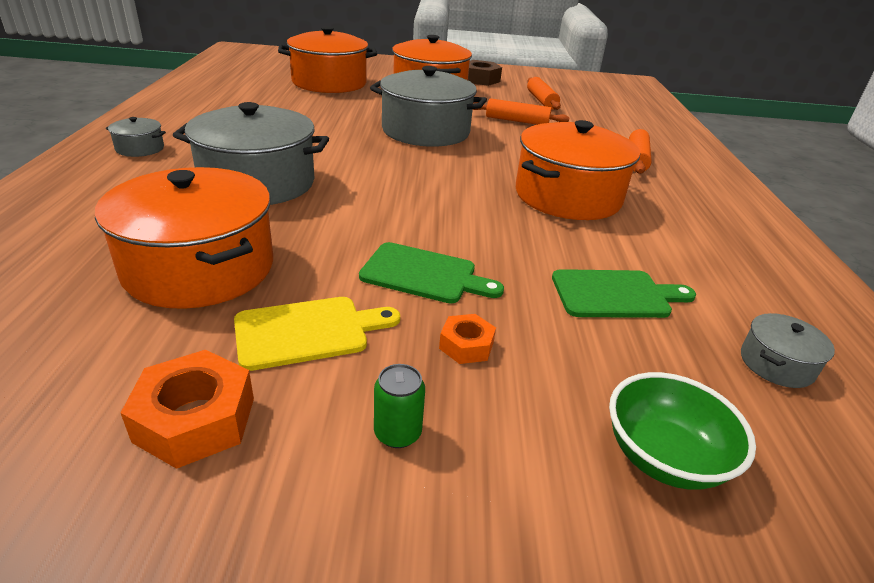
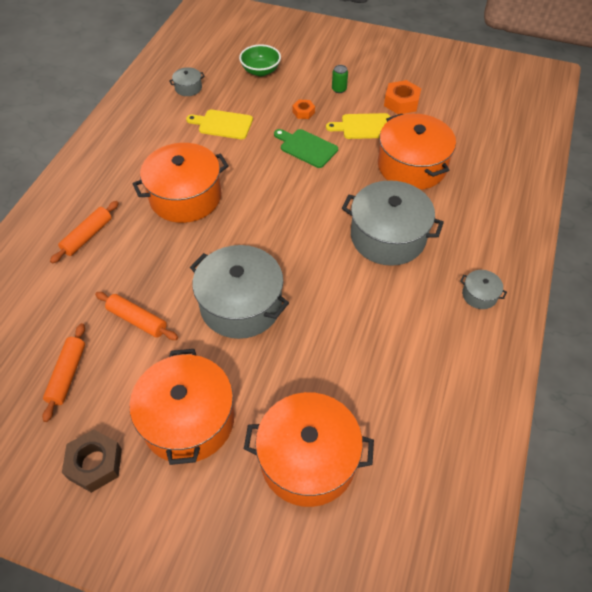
camera: 160 degrees left, 20 degrees up
green cutting board [552,269,696,318] -> yellow cutting board [186,110,253,139]

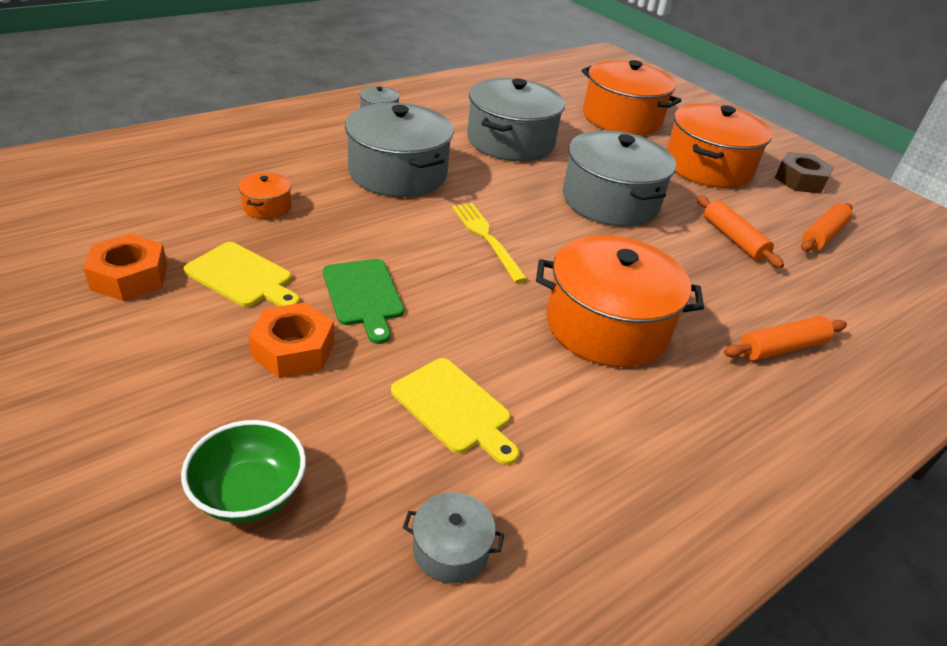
camera: 150 degrees left, 15 degrees down
orange nut [293,100,315,119] -> orange nut [248,302,335,378], size x1.70
green can [332,65,348,93] -> none
orange pot [378,114,456,190] -> orange pot [238,173,291,219], size x0.44
none -> yellow fork [452,203,528,283]
none -> grey pot [467,78,565,161]

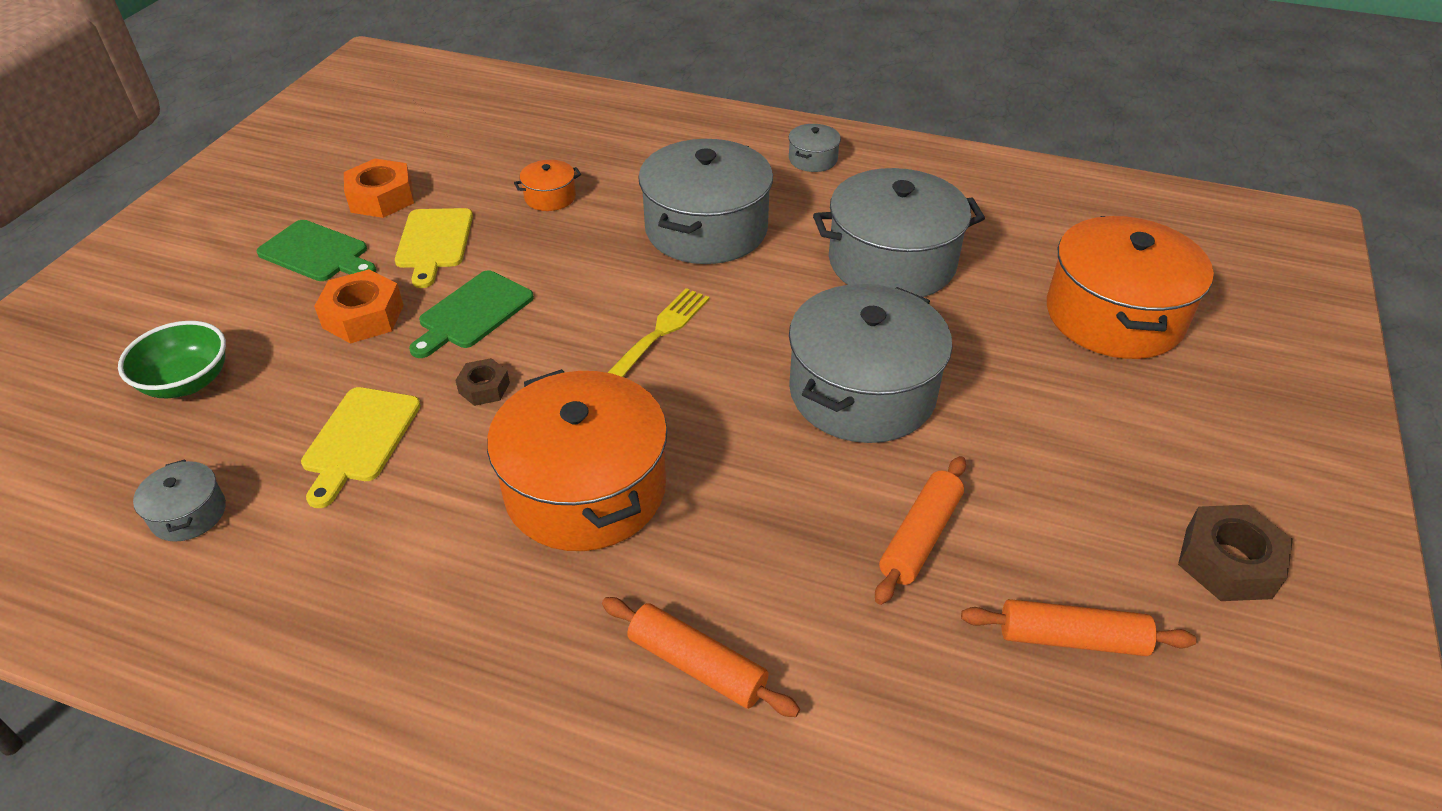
camera: 60 degrees right, 5 degrees up
orange pot [666,103,772,188] -> none
none -> green cutting board [257,220,376,281]
none -> brown nut [455,358,510,406]

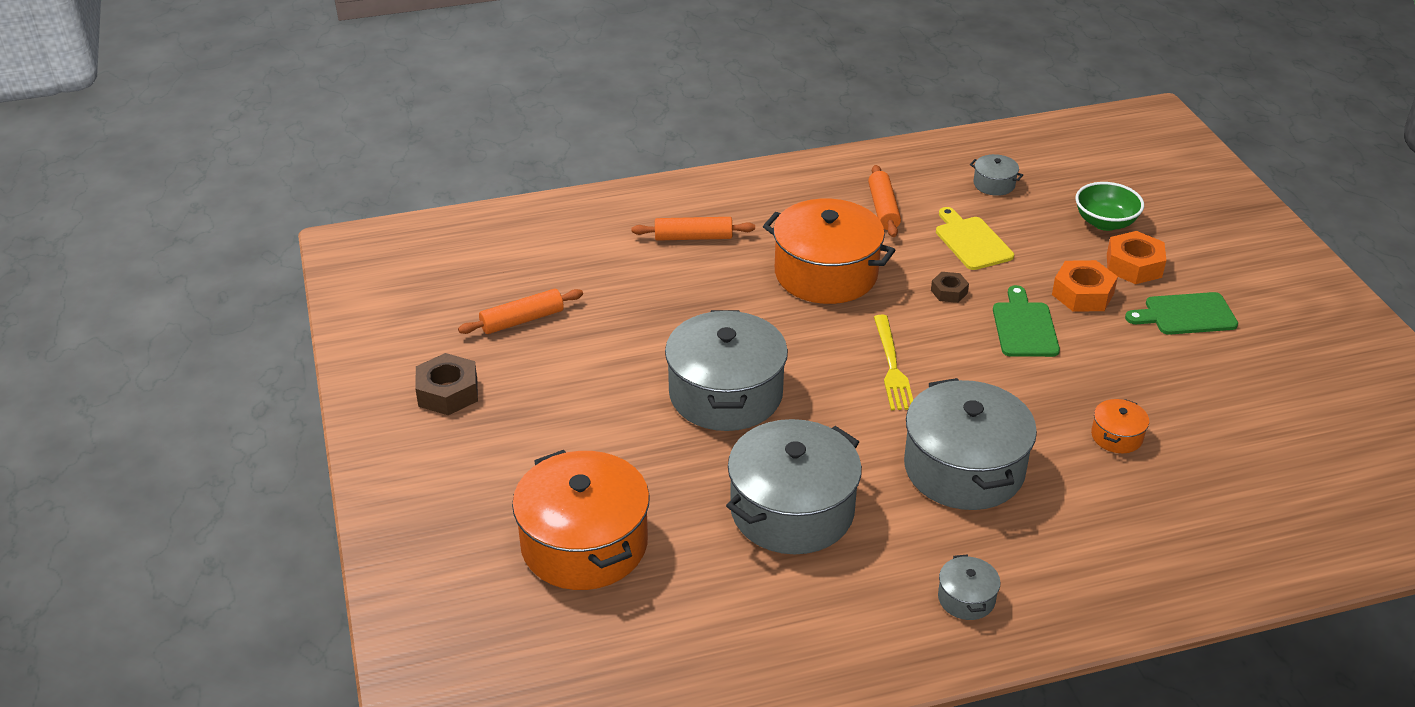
camera: 145 degrees right, 5 degrees down
orange nut [344,159,414,218] -> orange nut moved to [1107,231,1166,284]
yellow cutting board [395,208,473,288] -> none
orange rolling pin [875,456,966,605] -> orange rolling pin moved to [868,165,901,237]

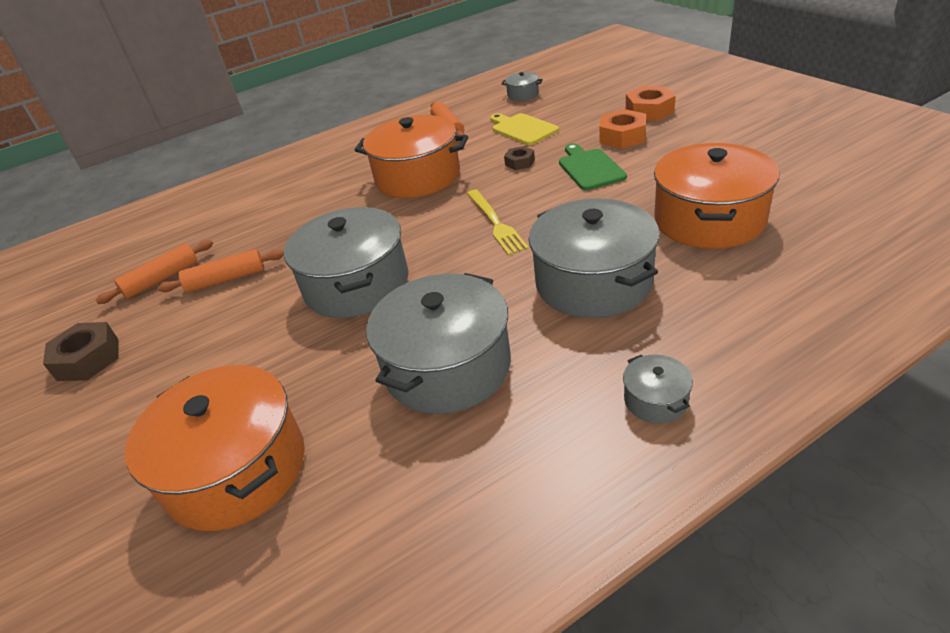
camera: 10 degrees left, 0 degrees up
orange rolling pin [632,217,755,241] -> orange rolling pin moved to [157,249,284,292]
green bowl [1075,182,1144,231] -> none
orange pot [1091,399,1149,453] -> orange pot [654,143,779,249], size x2.30
green cutting board [1125,292,1238,335] -> none

